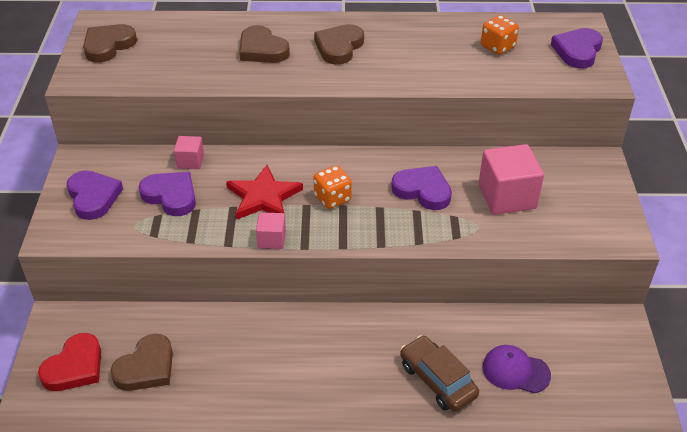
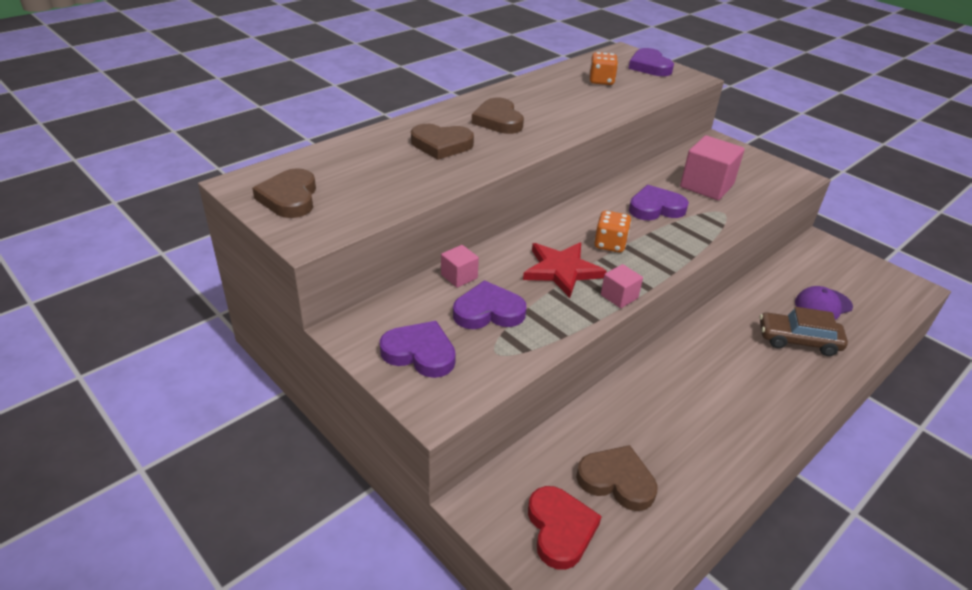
camera: 45 degrees left, 5 degrees down
brown heart [110,334,173,391] -> brown heart turned 60 degrees counterclockwise [576,445,658,511]

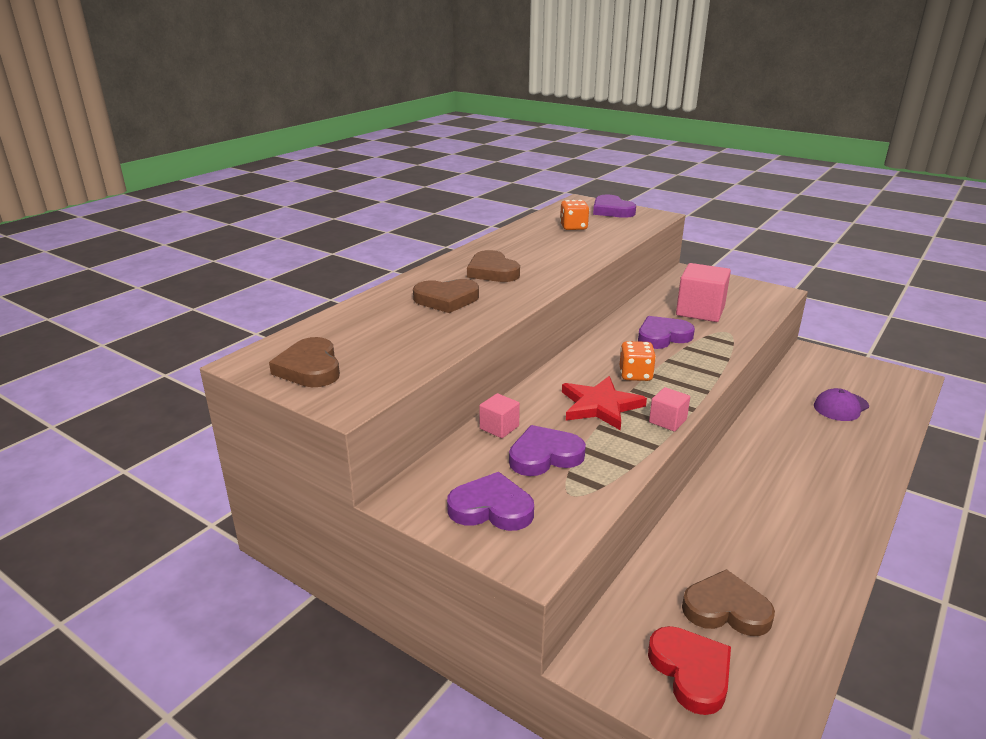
camera: 10 degrees left, 10 degrees down
brown car [760,307,848,356] -> none

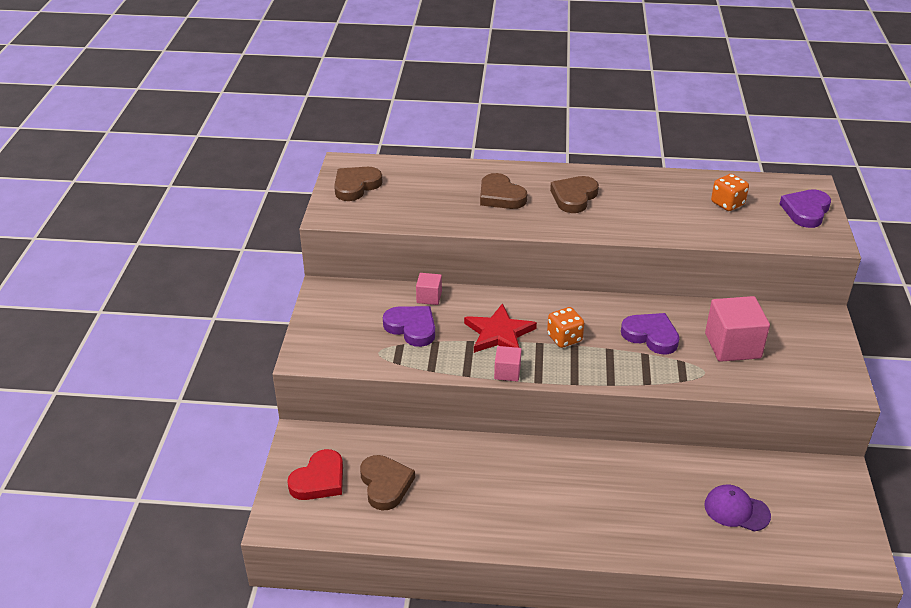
camera: 60 degrees right, 10 degrees up
purple heart [447,472,534,531] -> none

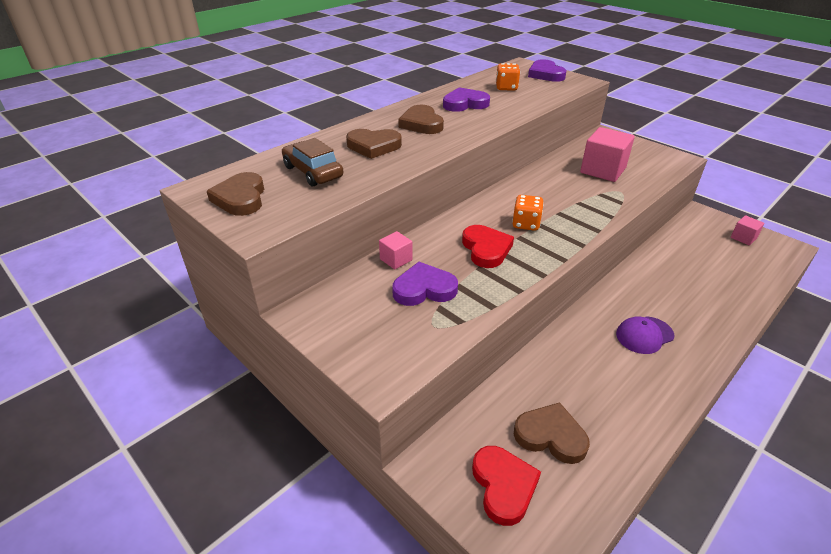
camera: 50 degrees left, 0 degrees up
red star [464,303,537,353] -> red heart [462,225,514,268]
pink cube [494,346,522,382] -> pink cube moved to [731,215,764,245]
purple heart [621,313,680,354] -> purple heart moved to [443,87,490,112]
purple cap [704,485,771,531] -> purple cap moved to [616,316,675,354]
none -> brown car [282,138,343,186]

